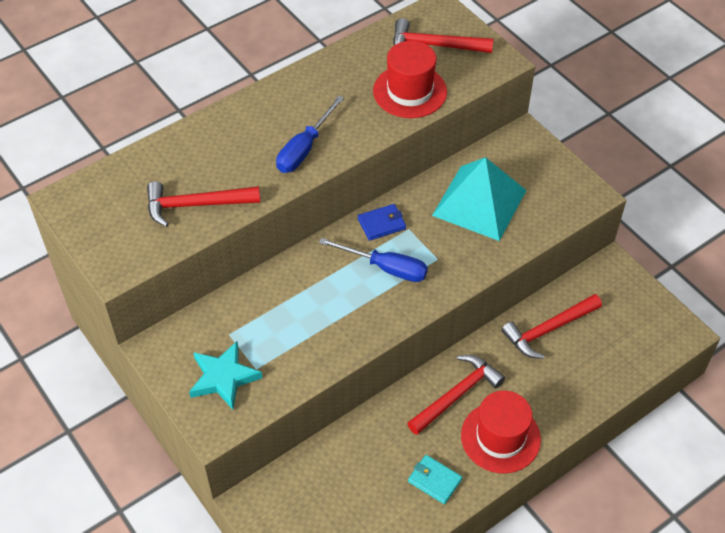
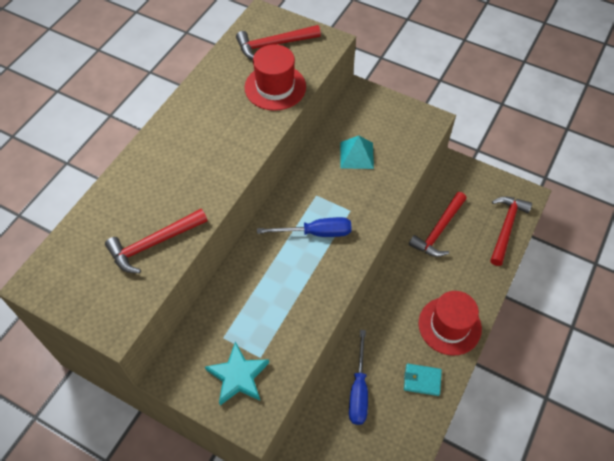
camera: 25 degrees left, 5 degrees up
blue screwdriver [276,96,344,173] -> blue screwdriver moved to [349,330,368,425]
blue wallet [358,204,406,241] -> none
red hammer [407,355,505,435] -> red hammer moved to [490,196,532,266]
turquoise pyramid [432,157,526,241] -> turquoise pyramid [340,136,374,169], size x0.57

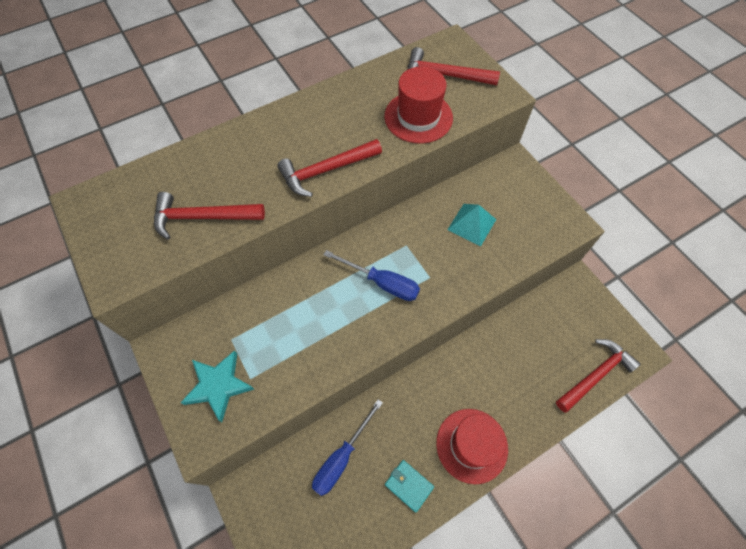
camera: 30 degrees right, 5 degrees up
red hammer [409,192,467,257] -> red hammer moved to [277,139,382,197]

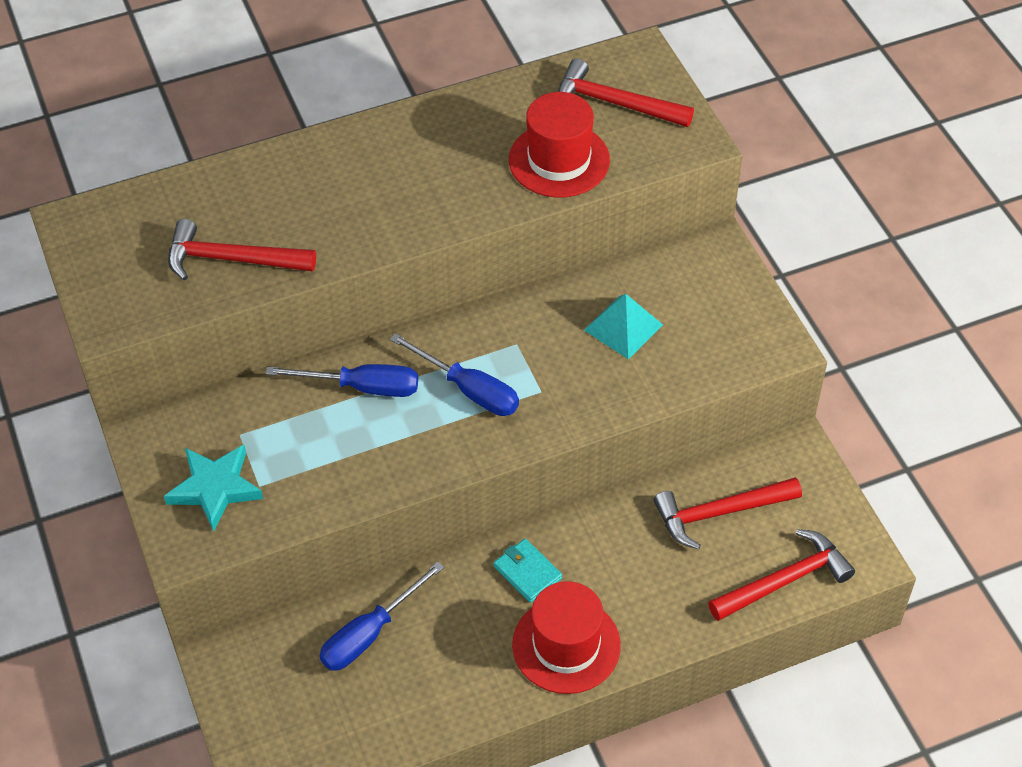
camera: 10 degrees right, 10 degrees down
red hammer [277,139,382,197] -> red hammer moved to [654,477,802,550]
turquoise wallet [385,460,434,513] -> turquoise wallet moved to [494,539,562,603]
none -> blue screwdriver [265,364,418,397]

